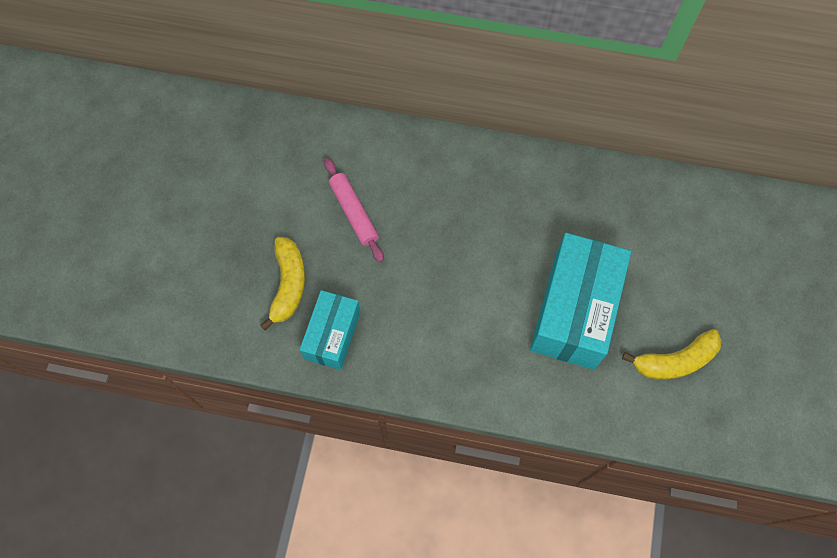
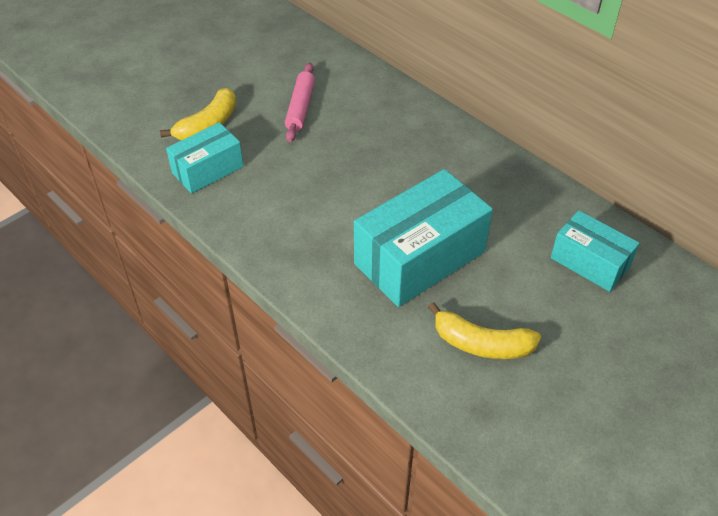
camera: 35 degrees right, 20 degrees down
none -> turquoise box [551,210,640,292]

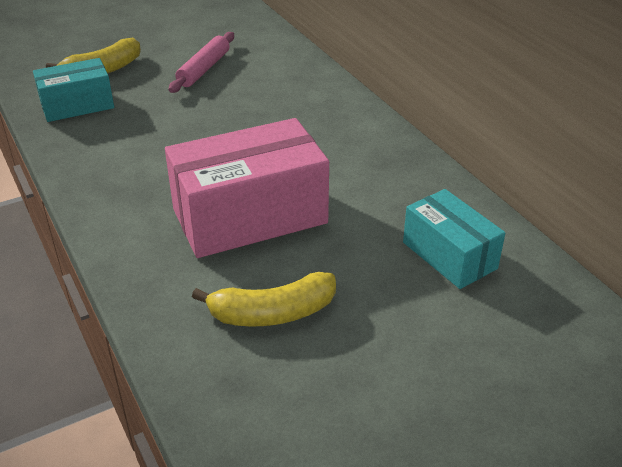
camera: 15 degrees right, 10 degrees down
turquoise box [354,169,493,307] -> pink box [165,118,329,258]
yellow banana [428,302,541,359] -> yellow banana turned 45 degrees counterclockwise [192,272,336,327]

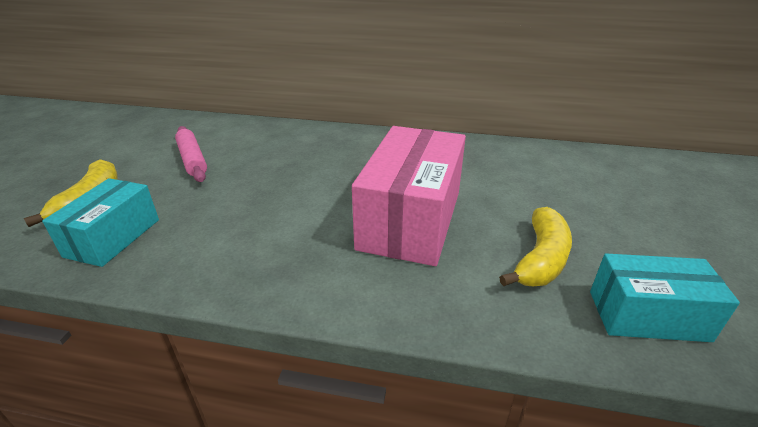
camera: 50 degrees left, 5 degrees down
turquoise box [403,189,505,289] -> turquoise box moved to [590,253,740,342]

